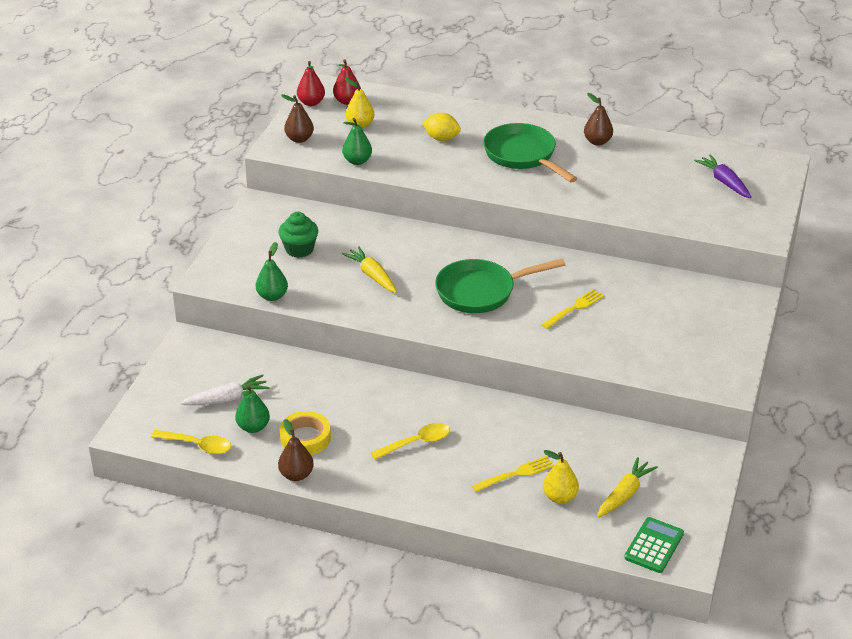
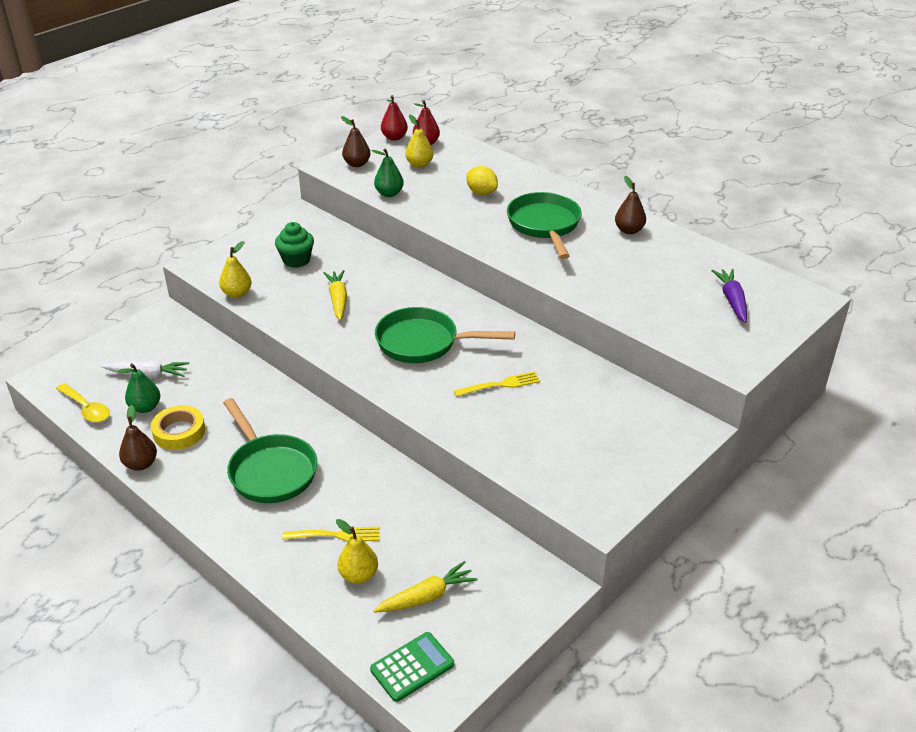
camera: 25 degrees right, 0 degrees up
green pear [256,242,288,301] -> yellow pear [219,241,252,298]
yellow spoon [371,423,450,460] -> green pan [223,398,318,503]

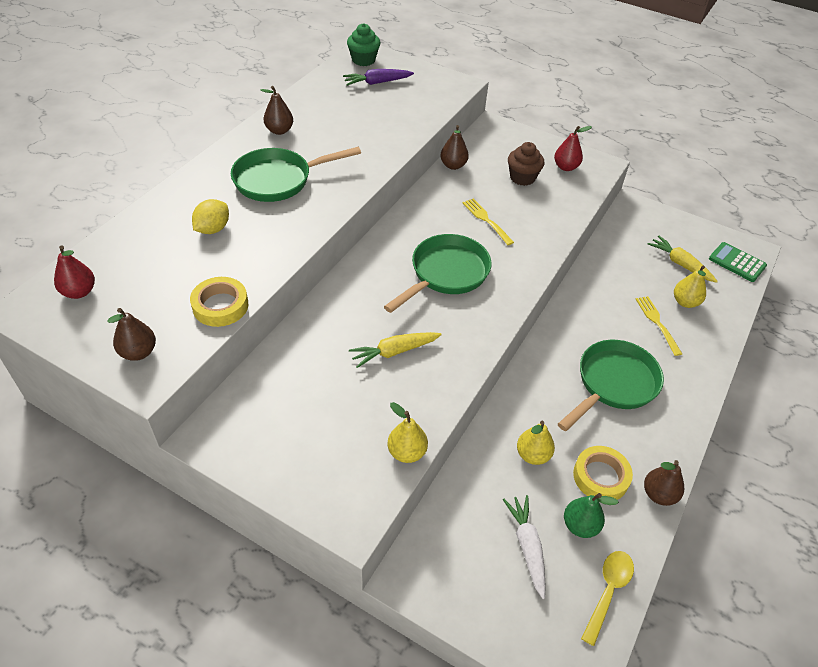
camera: 105 degrees left, 10 degrees up
green cupcake [275,222,314,268] -> green cupcake moved to [347,23,380,66]
green pear [372,148,404,197] -> yellow tape [190,277,248,327]
green pan [375,307,515,363] -> green pan turned 135 degrees counterclockwise [384,234,492,313]
red pear [381,95,408,141] -> red pear moved to [554,126,592,171]
yellow pear [405,115,433,168] -> yellow pear moved to [517,421,555,465]
none -> brown pear [440,125,469,170]
none -> brown cupcake [508,142,544,186]

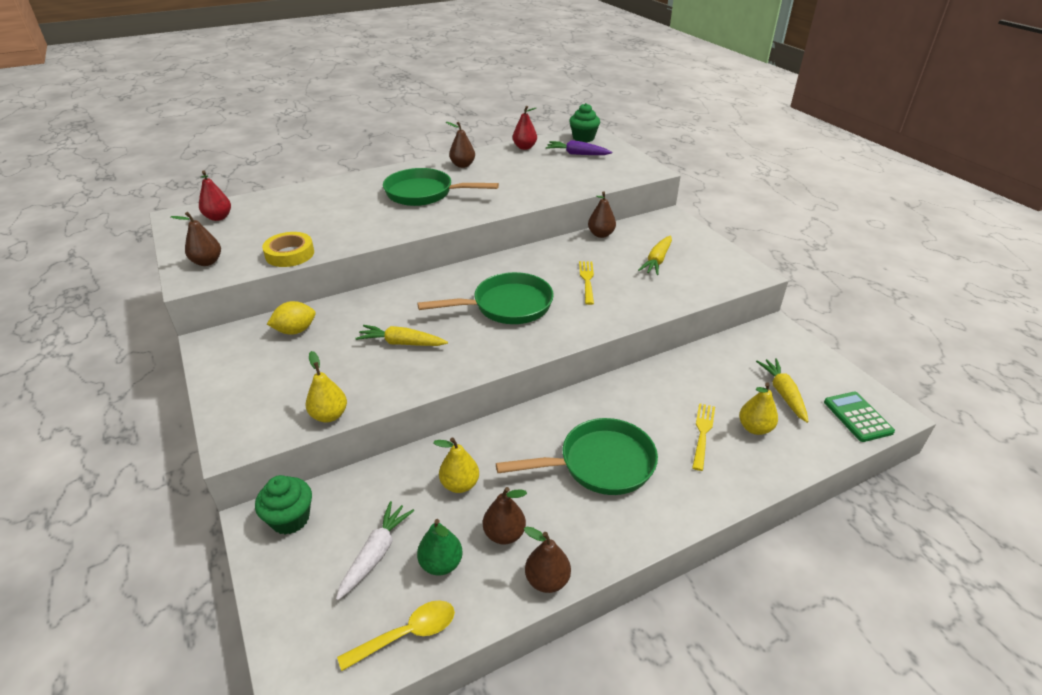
camera: 35 degrees right, 10 degrees down
yellow lemon [192,199,229,234] -> yellow lemon moved to [267,301,316,335]
brown cupcake [508,142,544,186] -> yellow carrot [638,235,672,275]
red pear [554,126,592,171] -> red pear moved to [513,106,537,150]
yellow tape [573,446,633,500] -> brown pear [483,487,527,545]
none -> green cupcake [255,475,312,535]

